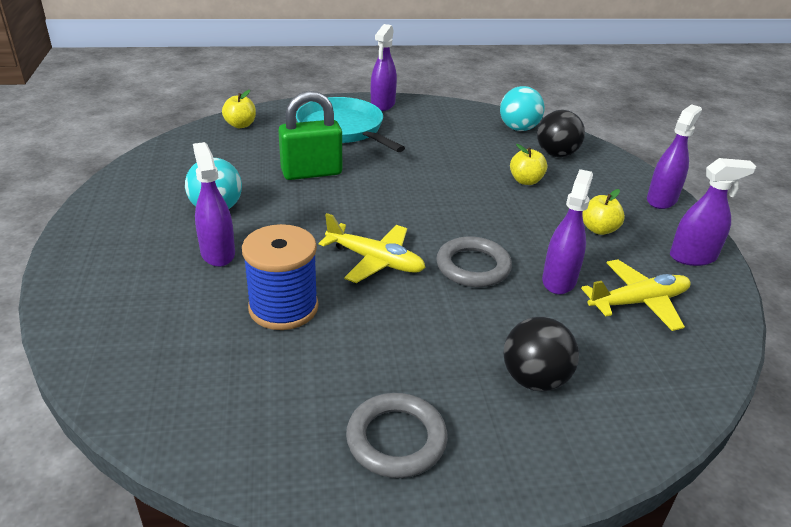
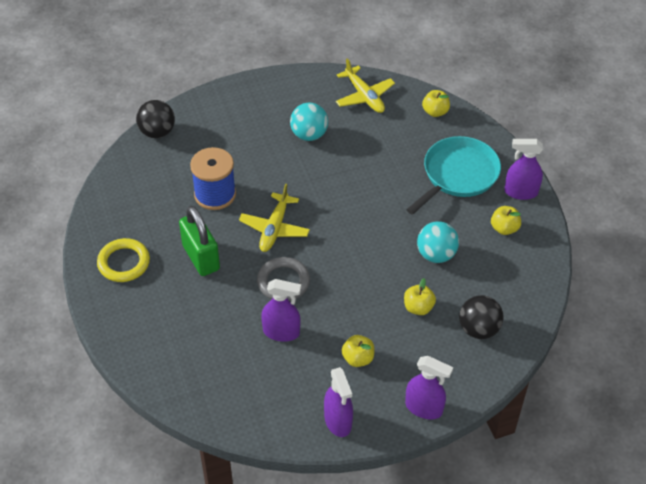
camera: 80 degrees right, 15 degrees up
purple spray bottle [193,142,235,267] -> none
green padlock [278,91,342,180] -> green padlock moved to [179,206,220,276]
grey ring [346,393,448,478] -> yellow ring [97,238,150,282]
turquoise ball [500,86,545,131] -> turquoise ball moved to [417,221,459,263]
black ball [503,317,579,392] -> black ball moved to [136,100,175,138]
yellow plane [581,259,691,331] -> yellow plane moved to [336,58,395,113]
none -> yellow apple [491,206,521,235]

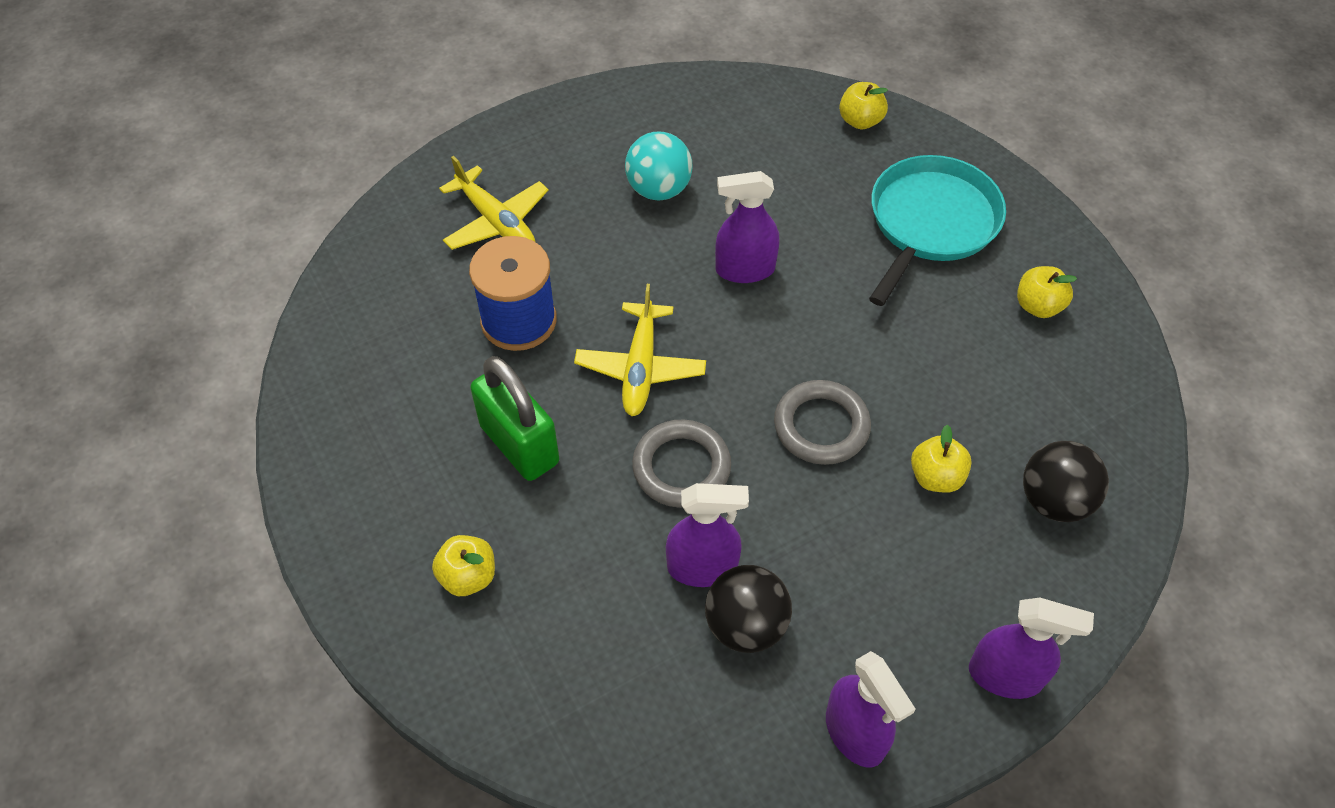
camera: 10 degrees left, 5 degrees up
yellow ring [97,238,150,282] -> none
black ball [136,100,175,138] -> black ball moved to [705,565,792,653]
yellow plane [336,58,395,113] -> yellow plane moved to [439,156,549,250]
yellow apple [342,335,374,367] -> yellow apple moved to [432,535,495,596]
turquoise ball [417,221,459,263] -> none
purple spray bottle [504,139,543,200] -> purple spray bottle moved to [715,171,779,283]
none -> grey ring [774,380,871,465]

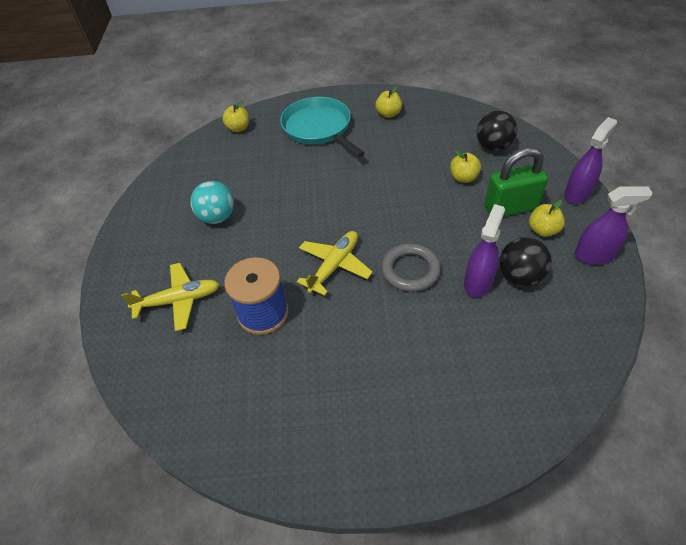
camera: 60 degrees left, 5 degrees down
yellow apple [432,535,495,596] -> yellow apple moved to [529,200,565,237]
green padlock [470,356,559,481] -> green padlock moved to [485,147,548,217]
yellow plane [574,284,706,416] -> yellow plane turned 90 degrees counterclockwise [297,231,373,296]
purple spray bottle [715,171,779,283] -> none
grey ring [774,380,871,465] -> none

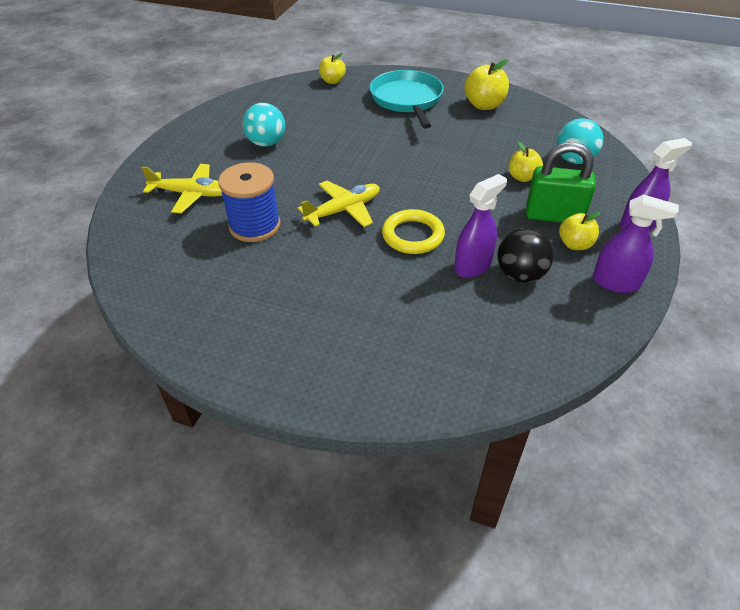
camera: 20 degrees right, 5 degrees down
yellow apple [375,86,402,118] -> yellow apple [464,59,509,110], size x1.53
grey ring [381,243,441,292] -> yellow ring [382,209,445,254]
black ball [477,111,517,151] -> turquoise ball [557,118,603,164]

